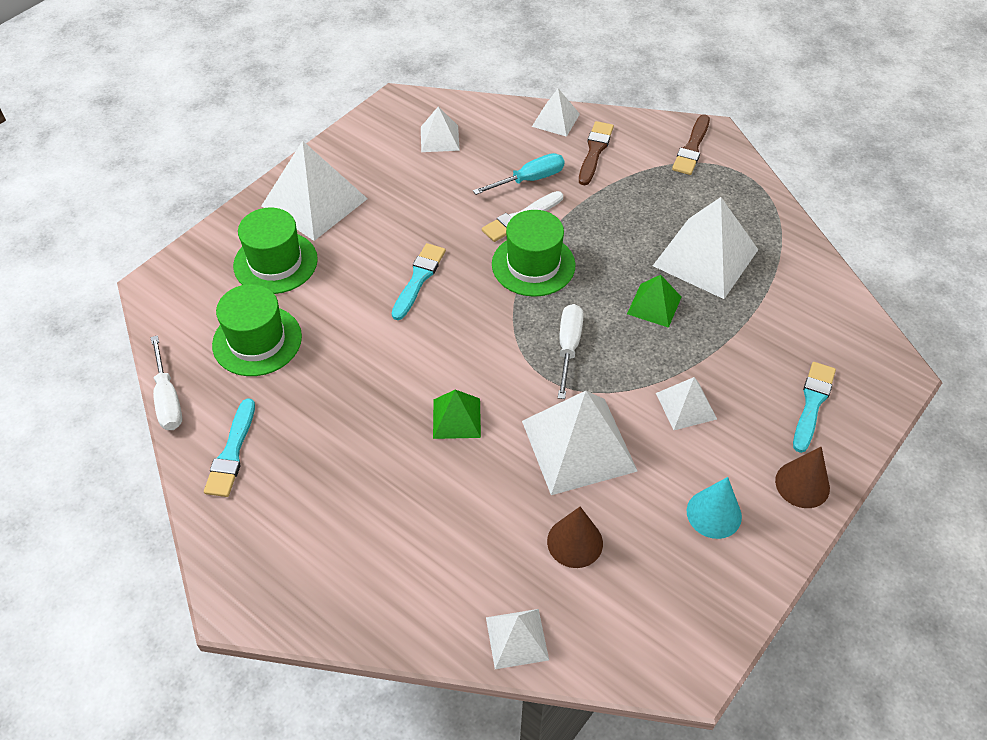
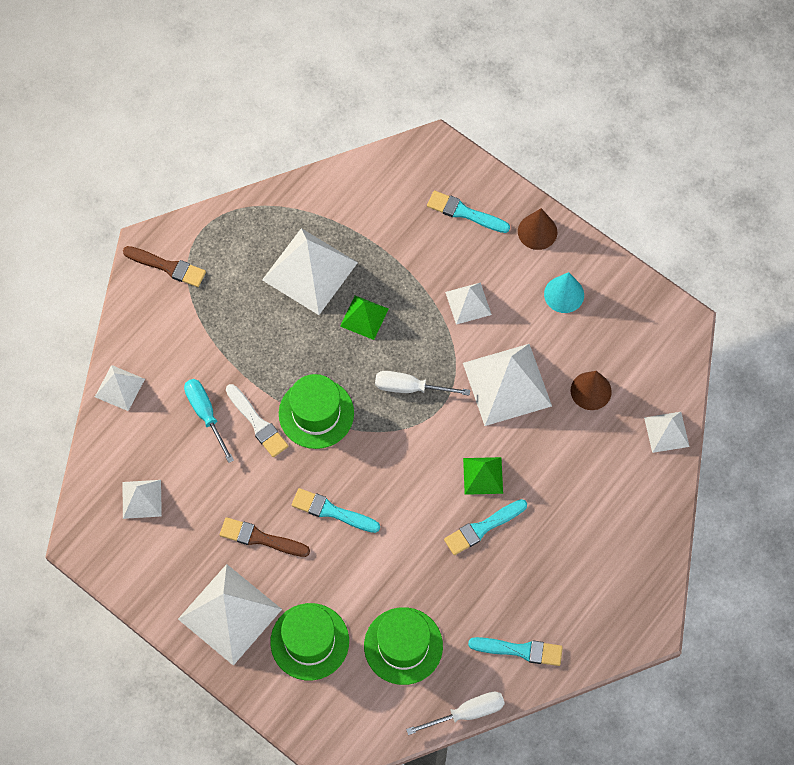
camera: 90 degrees left, 15 degrees up
brown brush [579,121,614,185] -> brown brush moved to [220,517,310,557]
none -> turquoise brush [444,499,527,555]

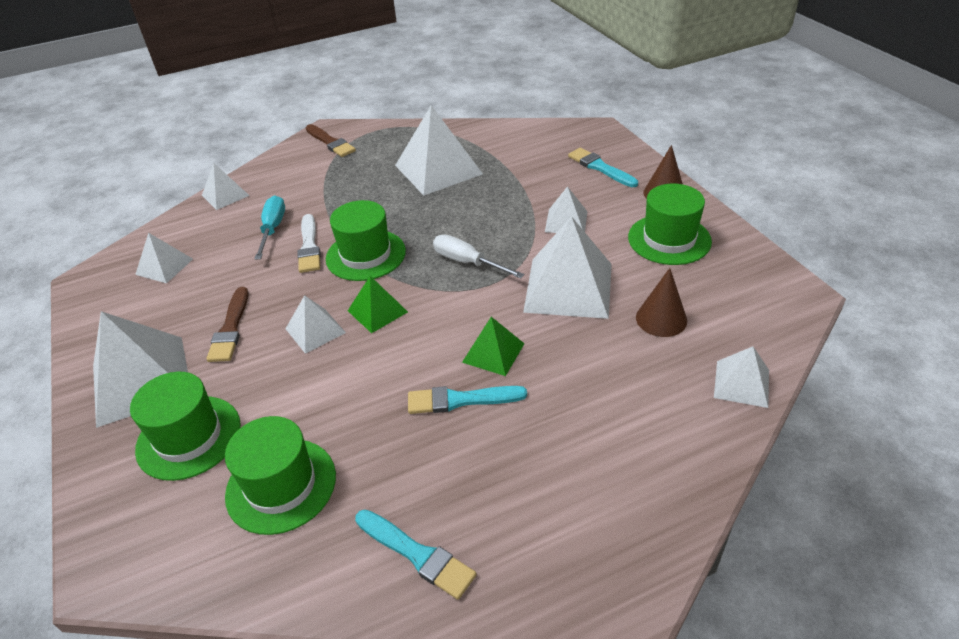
camera: 30 degrees right, 25 degrees down
brown brush [220,517,310,557] -> brown brush turned 135 degrees counterclockwise [207,287,249,362]
turquoise brush [292,488,380,533] -> white pyramid [286,295,346,354]
green pyramid [340,295,389,340] -> green pyramid moved to [348,276,408,333]
white screwdriver [406,691,505,735] -> none
turquoise cone [544,272,584,313] -> green hat [628,183,712,265]

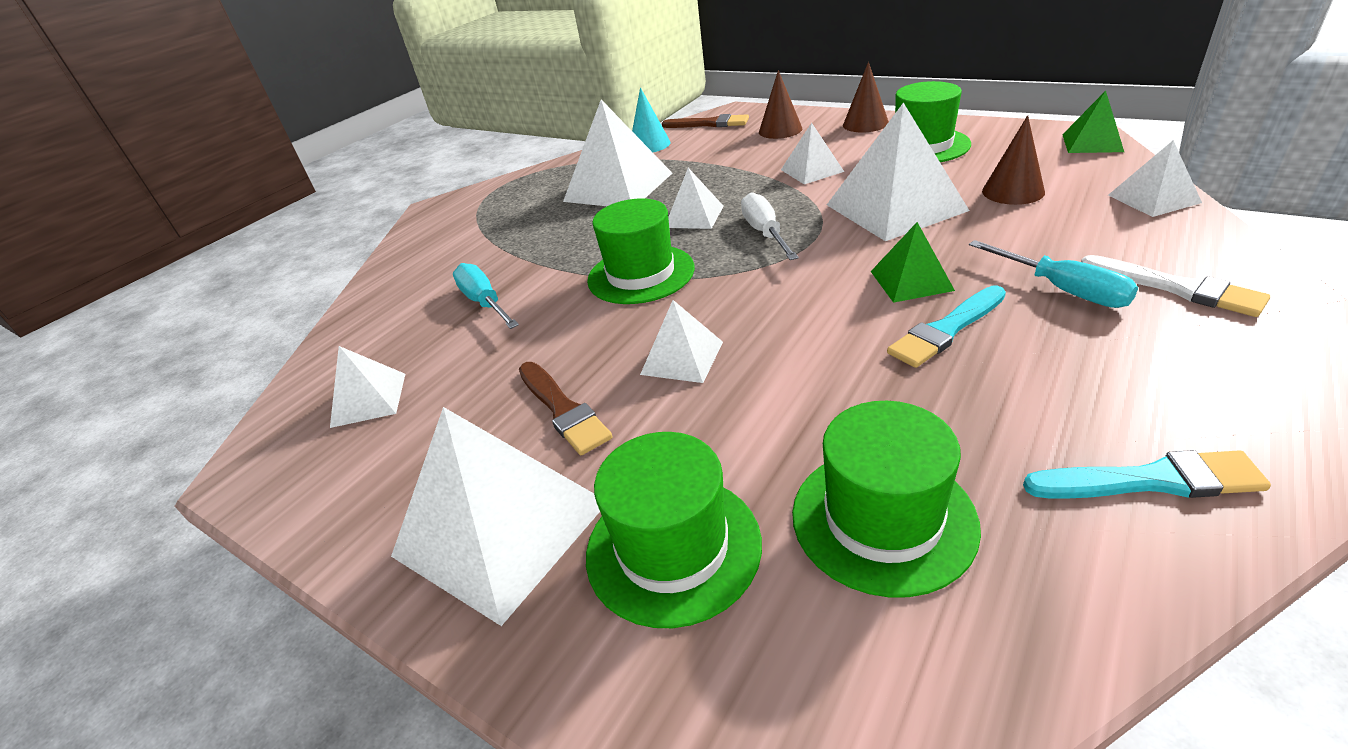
camera: 30 degrees left, 5 degrees down
white pyramid [202,163,250,210] -> white pyramid moved to [668,168,724,229]
white brush [297,214,321,273] -> white brush moved to [1081,255,1270,317]
brown brush [306,124,356,157] -> brown brush moved to [662,114,749,128]
green pyramid [348,276,408,333] -> green pyramid moved to [1062,91,1124,153]
white screwdriver [433,235,524,279] -> white screwdriver turned 75 degrees clockwise [741,192,799,260]
turquoise brush [568,148,638,187] -> brown cone [759,70,802,139]
none -> turquoise cone [632,87,671,152]
none -> turquoise screwdriver [969,240,1138,308]

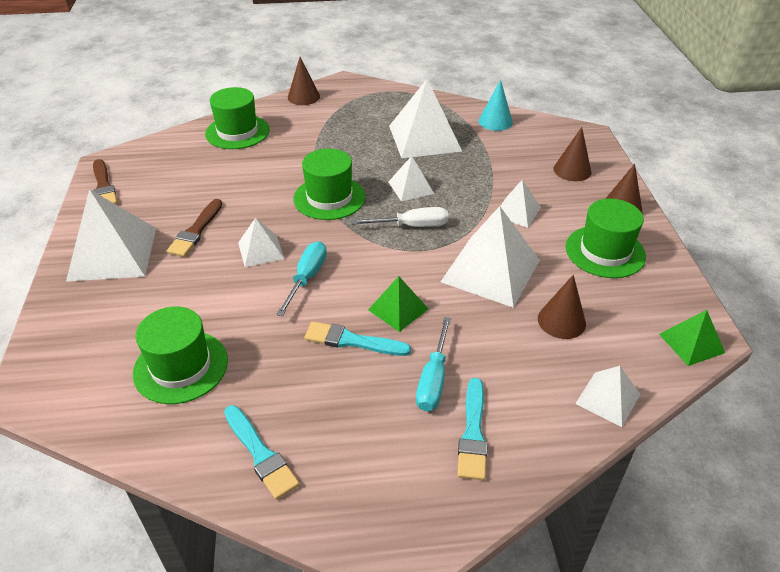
camera: 45 degrees right, 5 degrees up
white pyramid [330,346,405,428] -> none
turquoise screwdriver [453,263,519,329] -> turquoise screwdriver moved to [276,241,327,316]
green hat [586,432,762,628] -> green hat moved to [205,87,270,149]
brown brush [662,114,749,128] -> brown brush moved to [93,159,117,204]
white screwdriver [741,192,799,260] -> white screwdriver turned 45 degrees clockwise [352,207,448,227]
white brush [1081,255,1270,317] -> turquoise brush [457,378,488,480]
none -> brown cone [288,57,320,105]

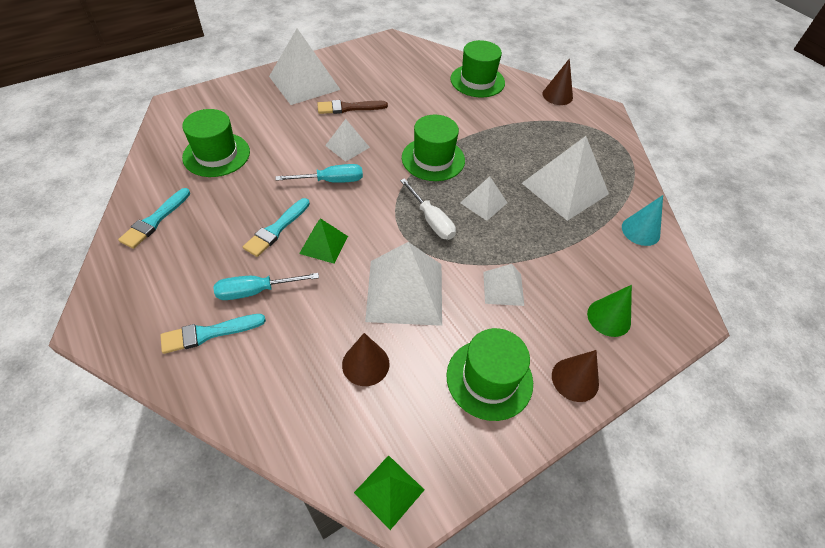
camera: 60 degrees right, 10 degrees up
brown brush [93,159,117,204] -> none
turquoise brush [304,322,411,356] -> turquoise brush turned 135 degrees counterclockwise [243,198,310,257]
brown cone [553,127,592,181] -> green cone [587,285,632,337]
white pyramid [575,366,640,427] -> none

